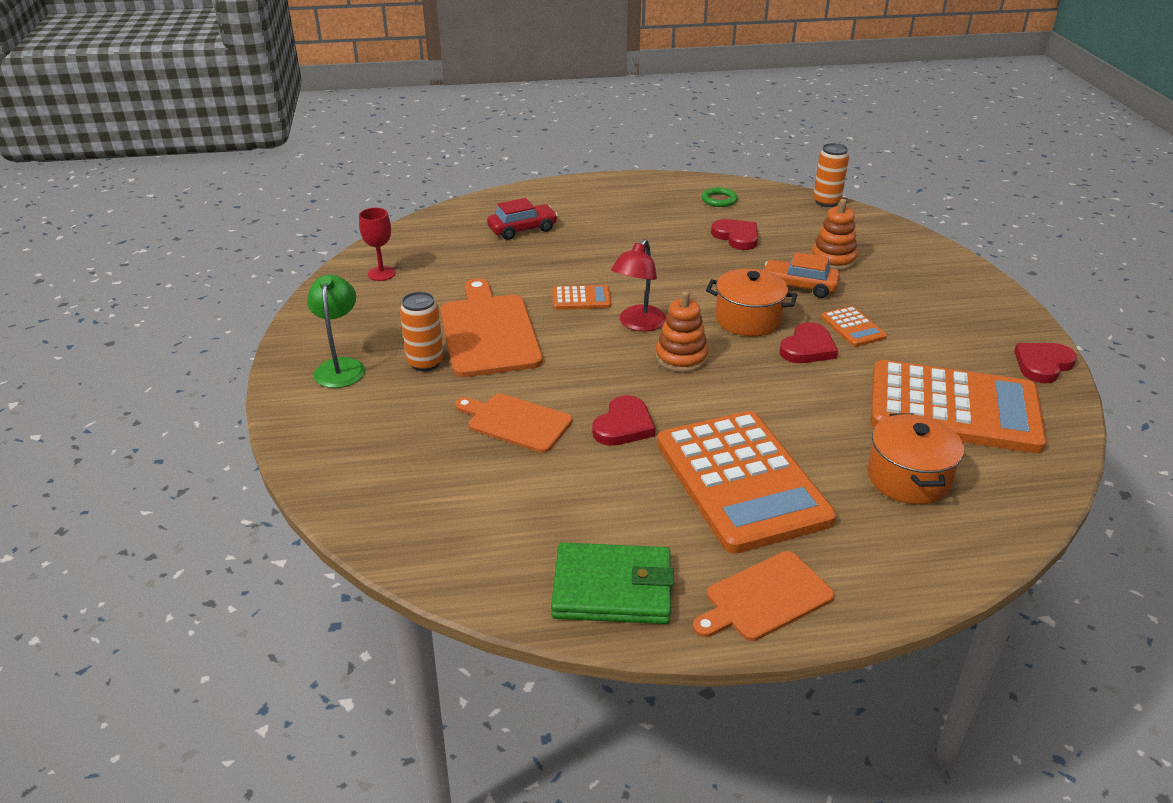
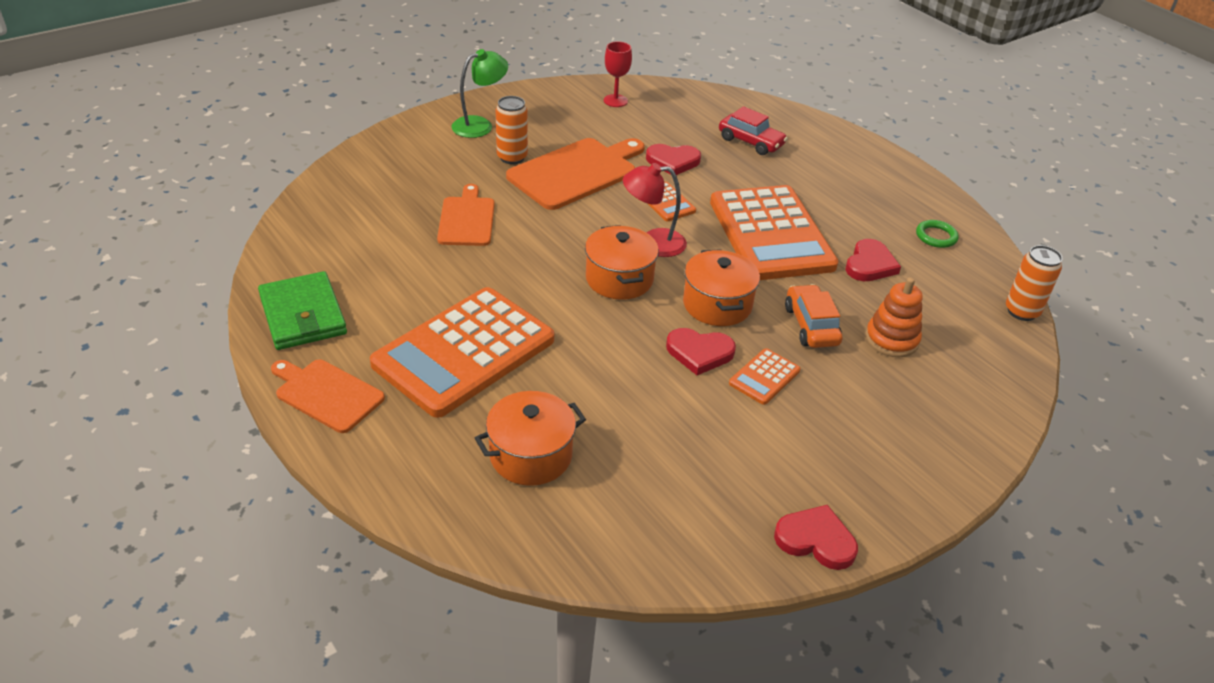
camera: 60 degrees right, 5 degrees up
red heart [592,395,655,446] -> red heart moved to [646,144,701,175]
orange stacking toy [655,291,708,373] -> orange pot [585,225,659,300]
orange calculator [871,360,1047,453] -> orange calculator moved to [710,185,839,280]

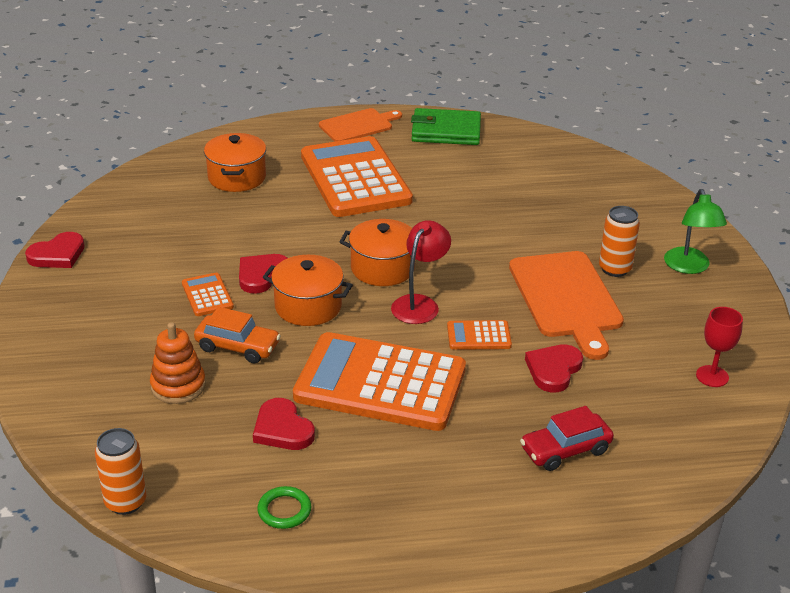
camera: 120 degrees right, 5 degrees down
orange cutting board [437,184,495,246] -> none

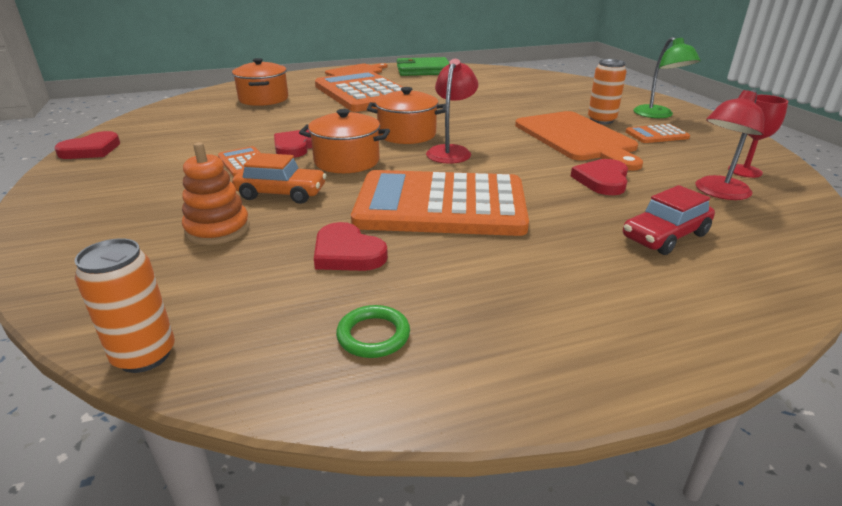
camera: 10 degrees left, 5 degrees down
orange calculator [447,320,512,350] -> orange calculator moved to [626,124,690,143]
none -> red lamp [696,89,764,200]

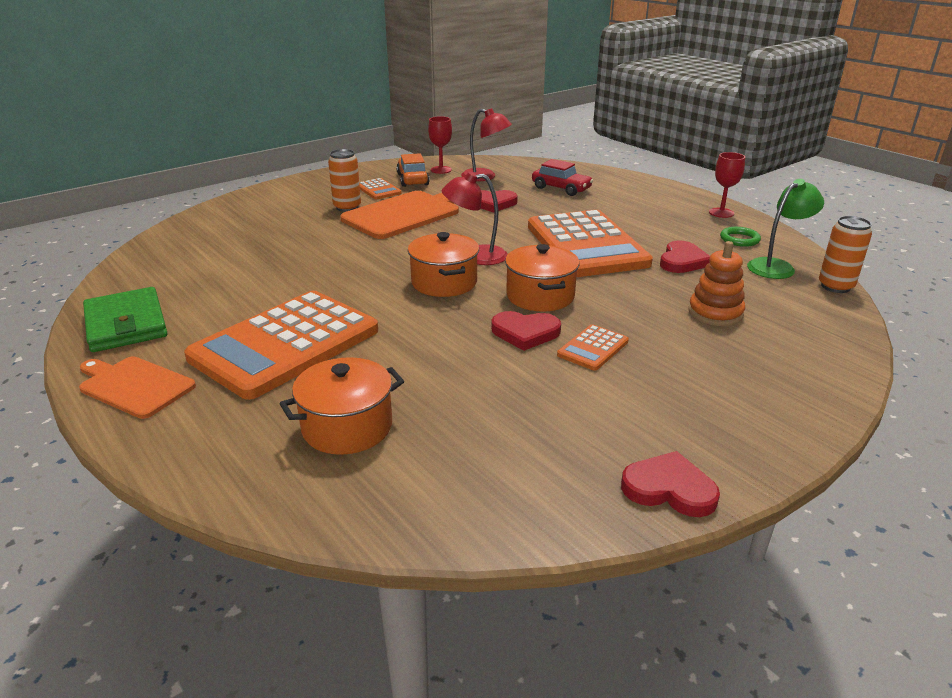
camera: 110 degrees left, 0 degrees up
orange car [232,153,327,204] -> orange car moved to [396,153,430,187]
green lamp [633,37,701,118] -> green lamp moved to [747,179,824,279]
none -> red goblet [709,152,745,218]

